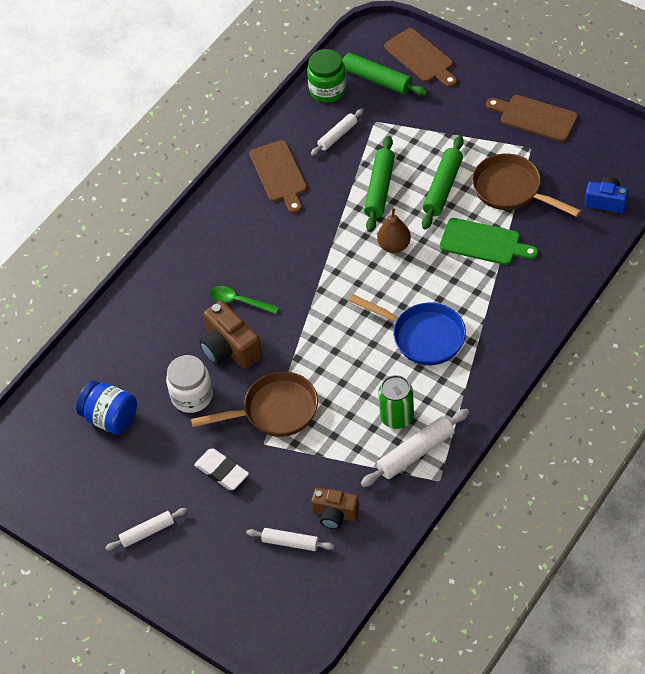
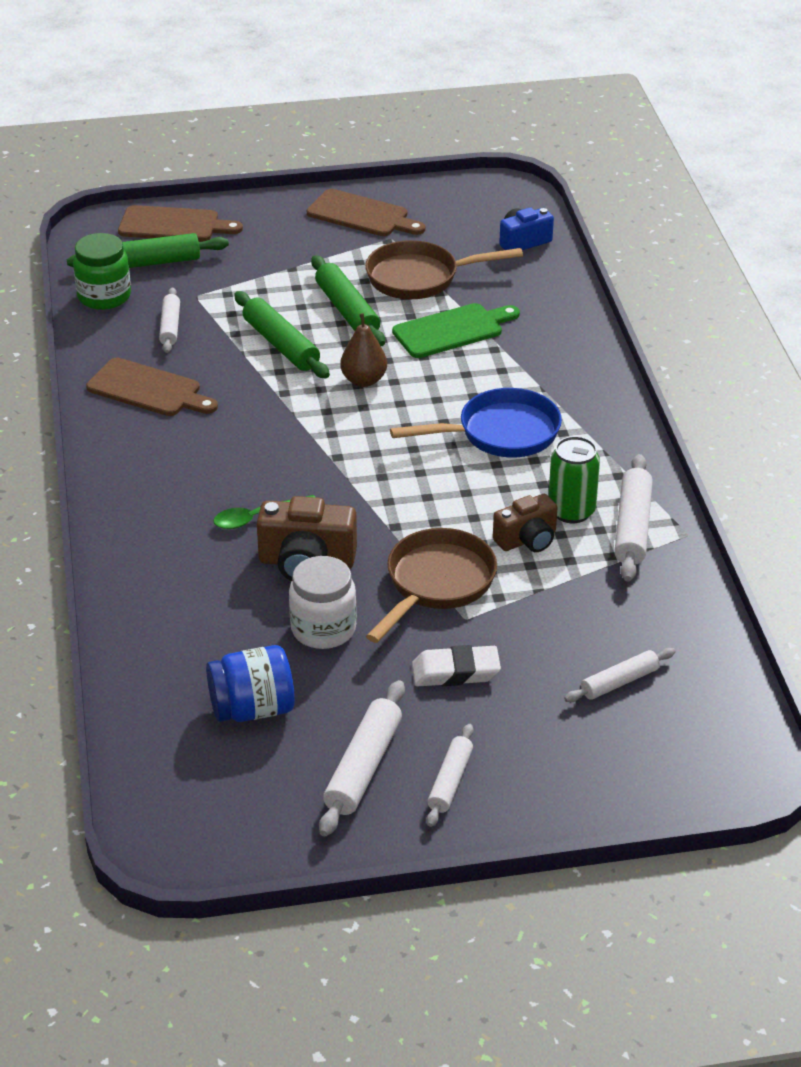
camera: 50 degrees left, 15 degrees down
brown camera [311,487,360,529] -> brown camera moved to [493,494,557,552]
brown cutting board [486,95,578,142] -> brown cutting board turned 135 degrees counterclockwise [307,189,426,236]
none -> white rolling pin [319,680,405,836]

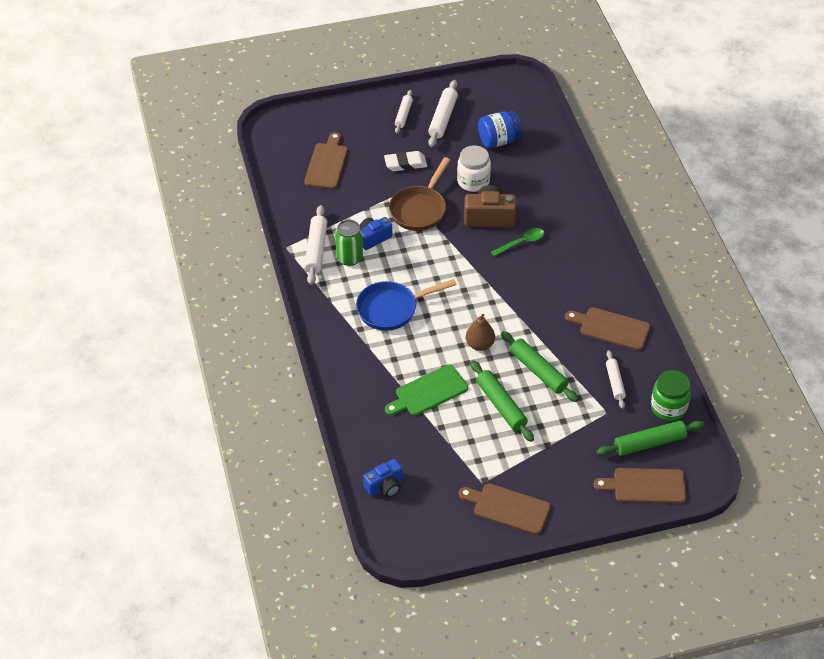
camera: 175 degrees right, 10 degrees up
brown pan [365,240,523,299] -> none
brown camera [493,494,557,552] -> blue camera [360,217,392,250]
white rolling pin [564,648,675,702] -> brown cutting board [304,132,348,189]

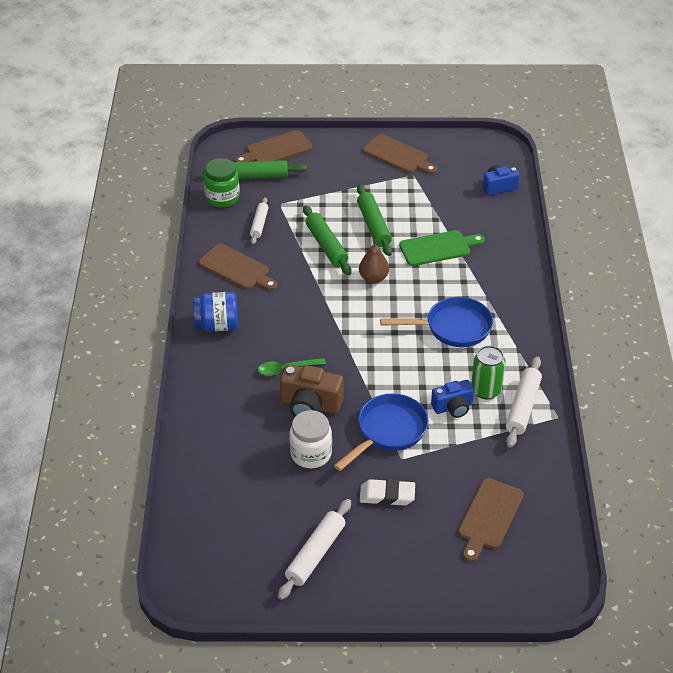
camera: 165 degrees left, 5 degrees down
brown pan [389,157,450,231] -> blue pan [334,393,428,471]
white rolling pin [395,90,413,133] -> none
blue jar [478,111,522,148] -> blue jar moved to [193,292,238,332]
brown cutting board [594,468,686,503] -> brown cutting board turned 135 degrees clockwise [235,130,312,162]

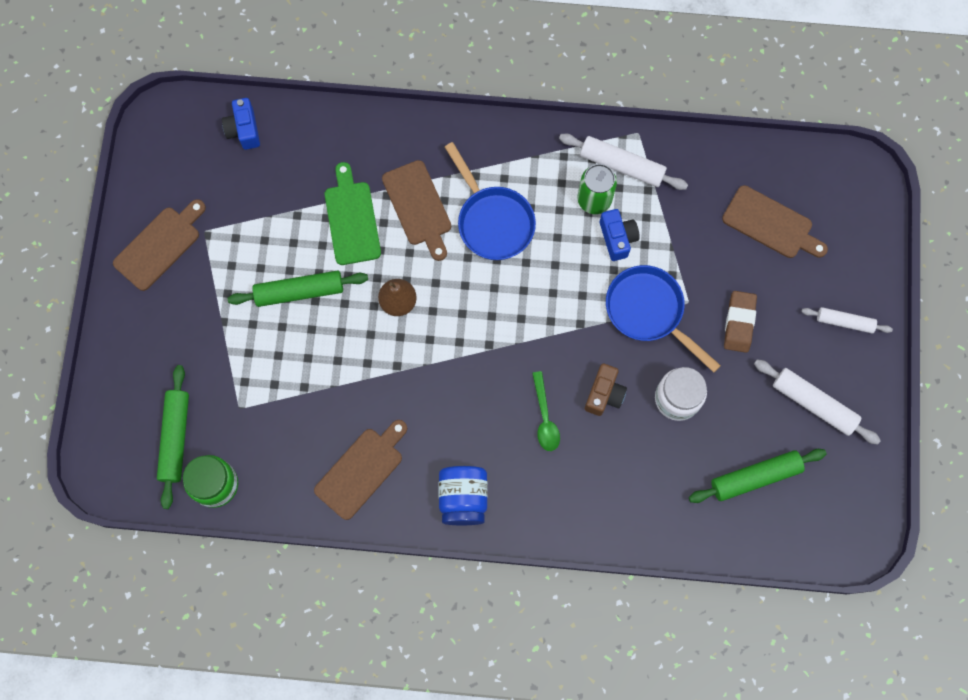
camera: 85 degrees left, 30 degrees up
brown cutting board [235,130,312,162] -> brown cutting board moved to [382,160,451,261]
white rolling pin [250,197,268,244] -> white rolling pin moved to [801,307,893,333]
brown camera [280,364,344,416] -> brown camera [585,364,627,416], size x0.67
green rolling pin [303,205,351,275] -> green rolling pin moved to [689,449,827,503]
white eraser [360,479,415,506] -> brown eraser [724,291,757,353]
blue pan [380,297,493,347] -> blue pan turned 150 degrees clockwise [445,142,536,260]

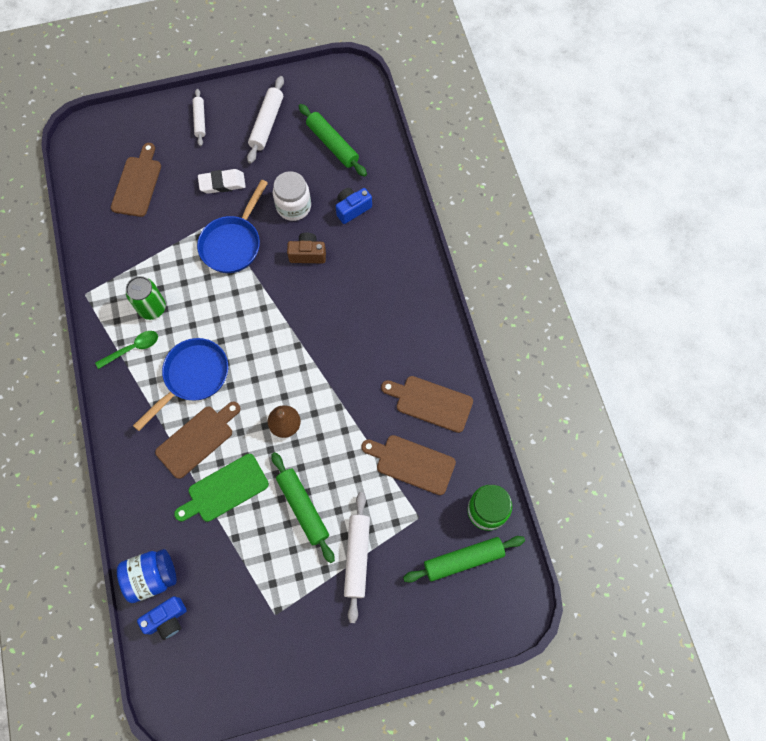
camera: 110 degrees left, 5 degrees down
brown cutting board [113,199,206,291] -> brown cutting board moved to [361,435,456,495]
blue jar [439,466,488,525] -> blue jar moved to [117,549,177,603]
green spoon [532,371,560,451] -> green spoon moved to [95,331,158,369]
white rolling pin [559,134,688,190] -> white rolling pin moved to [344,492,370,623]
blue camera [600,209,640,261] -> blue camera moved to [336,188,372,224]
brown eraser [724,291,757,353] -> white eraser [198,169,246,194]

